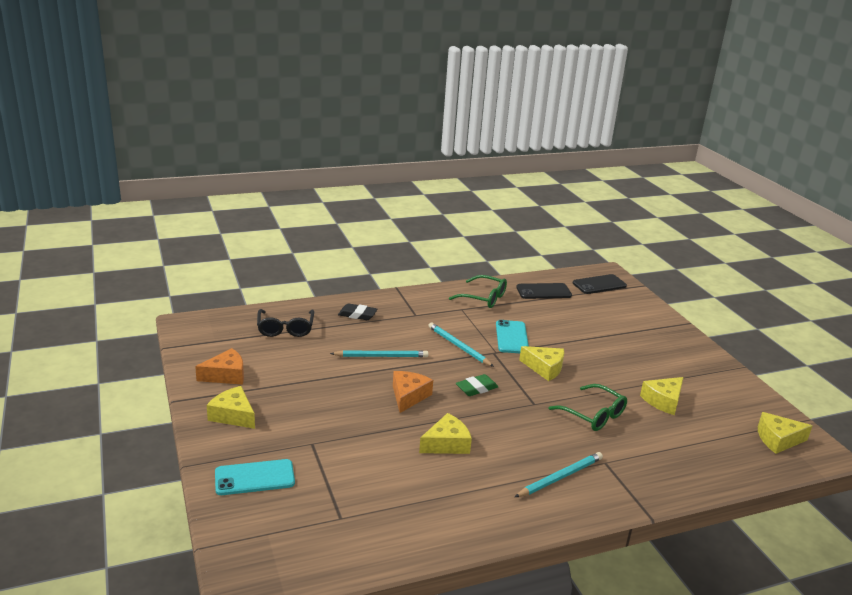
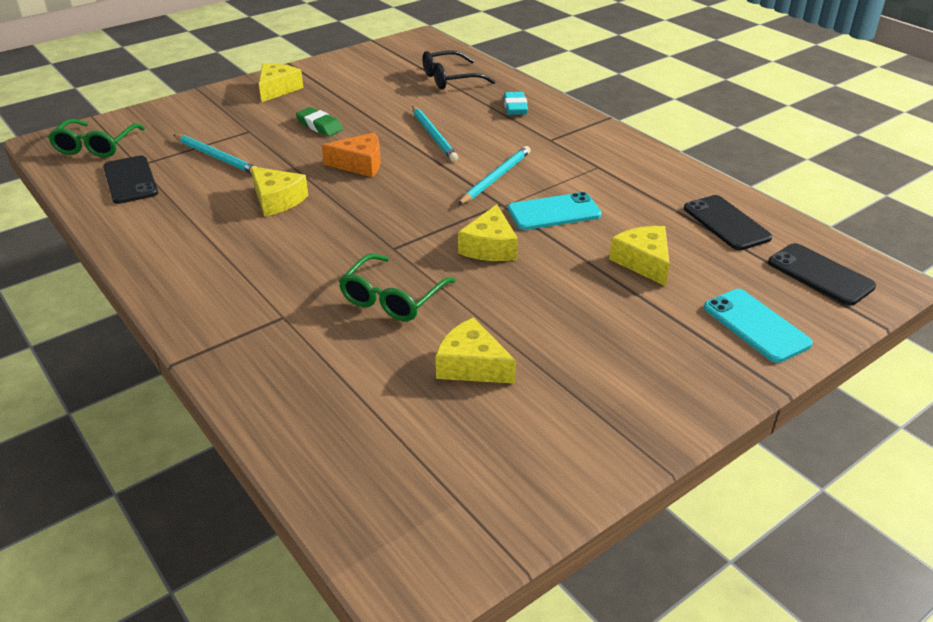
camera: 75 degrees right, 10 degrees up
orange cheese [195,348,244,385] -> none
turquoise phone [215,459,295,495] -> turquoise phone moved to [704,289,813,363]
black eraser [338,303,377,320] -> turquoise eraser [504,92,528,115]
green glasses [449,275,507,308] -> green glasses moved to [48,119,145,158]
green eraser [456,374,498,396] -> green eraser moved to [296,107,343,136]
turquoise pencil [515,452,603,497] -> turquoise pencil moved to [174,134,256,174]
yellow cheese [758,412,812,454] -> yellow cheese moved to [609,226,670,286]
none -> black phone [103,156,158,204]

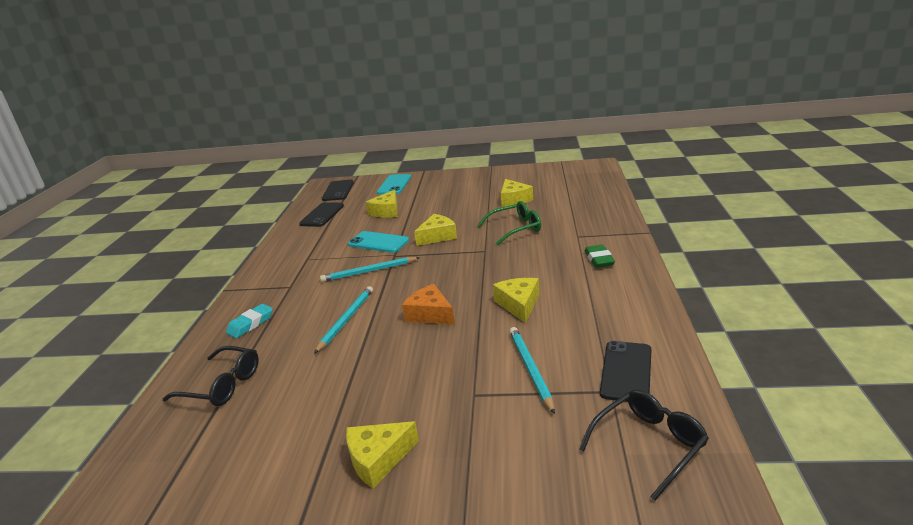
camera: 135 degrees left, 10 degrees down
green glasses [48,119,145,158] -> black glasses [579,389,709,501]
green eraser [296,107,343,136] -> green eraser moved to [584,245,615,268]

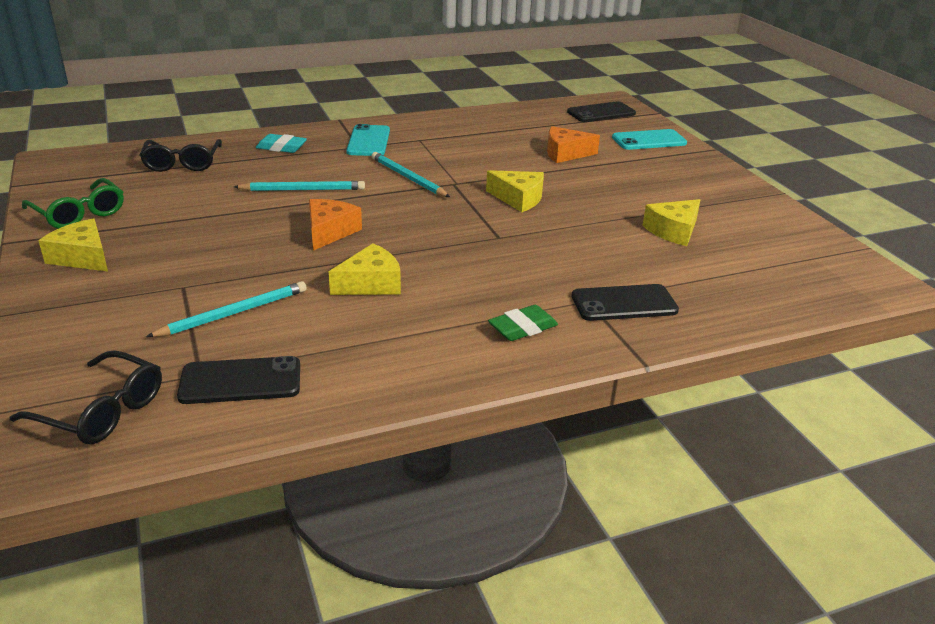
camera: 60 degrees right, 5 degrees up
black phone [299,202,344,227] -> black phone moved to [571,284,679,321]
turquoise phone [348,231,409,253] -> turquoise phone moved to [346,124,390,156]
yellow cheese [366,190,398,218] -> orange cheese [547,126,600,163]
green glasses [478,201,541,245] -> green glasses moved to [22,178,124,229]

